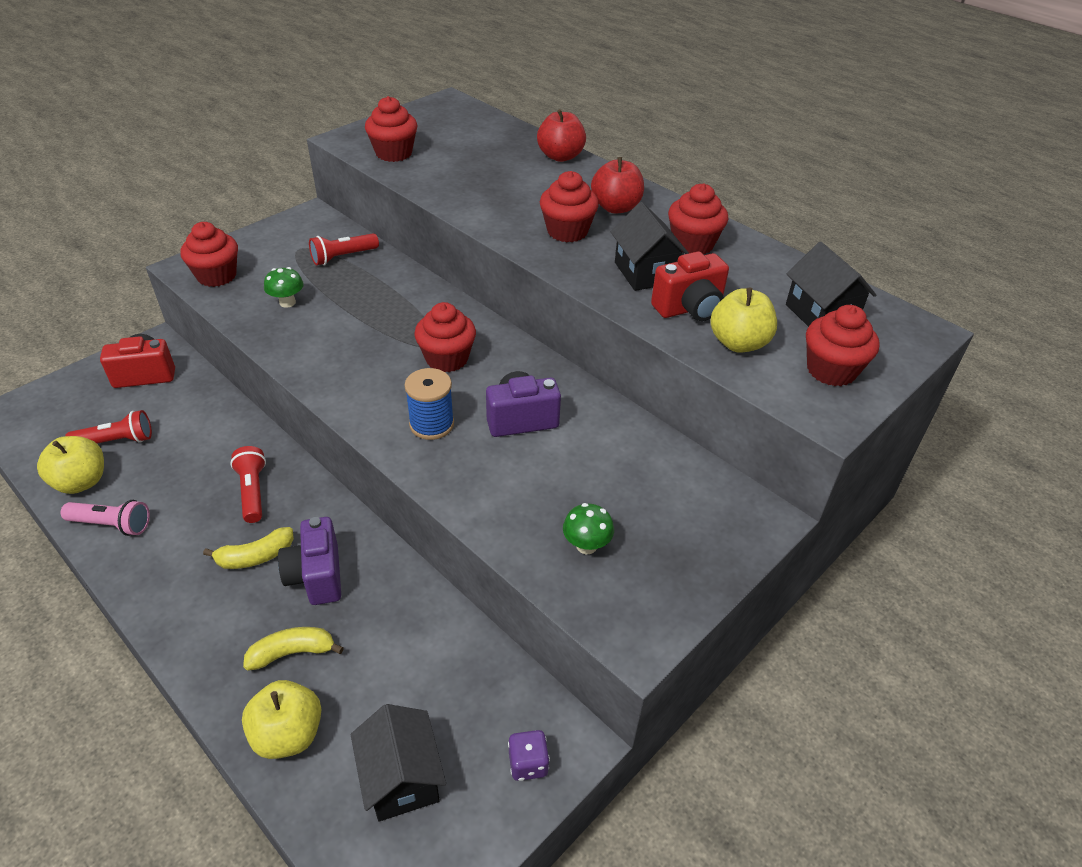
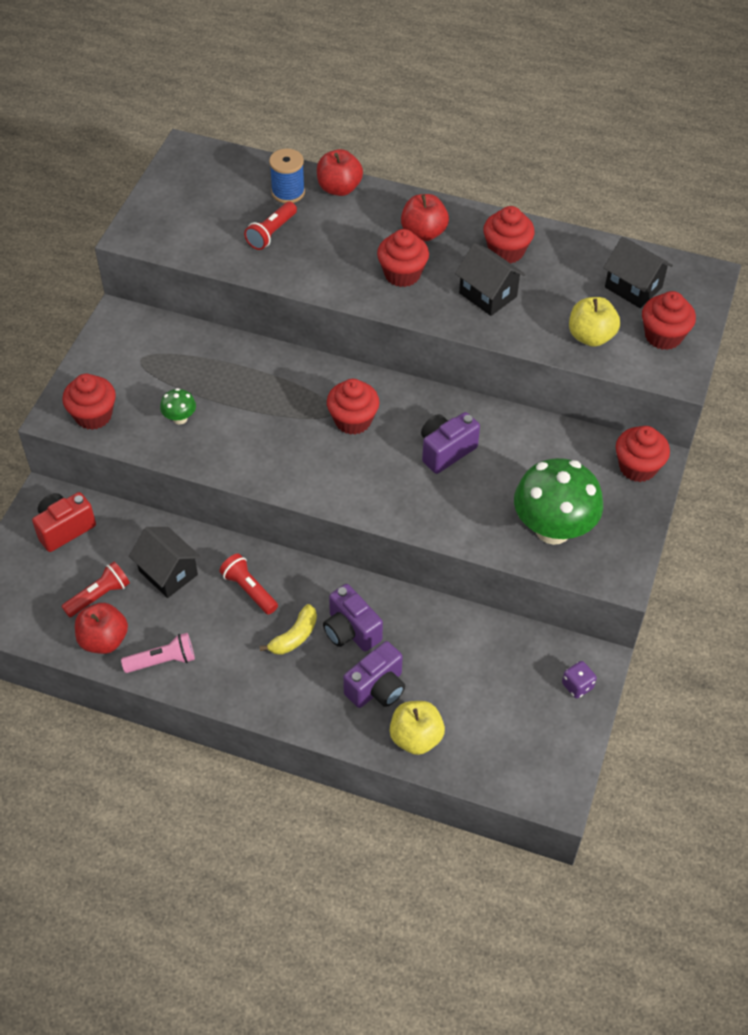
camera: 25 degrees left, 10 degrees up
yellow apple [37,436,104,494] -> red apple [75,603,128,654]
yellow banana [243,627,344,671] -> purple camera [343,641,405,708]
red flashlight [309,233,379,265] -> red flashlight moved to [244,202,297,250]
black house [351,704,446,821] -> black house moved to [129,527,201,598]
red cupcake [365,96,418,162] -> red cupcake moved to [616,426,670,482]
blue spool [404,368,454,440] -> blue spool moved to [269,149,305,203]
green mushroom [563,503,614,554] -> green mushroom [514,458,603,545], size x2.32
red camera [651,251,729,321] -> none

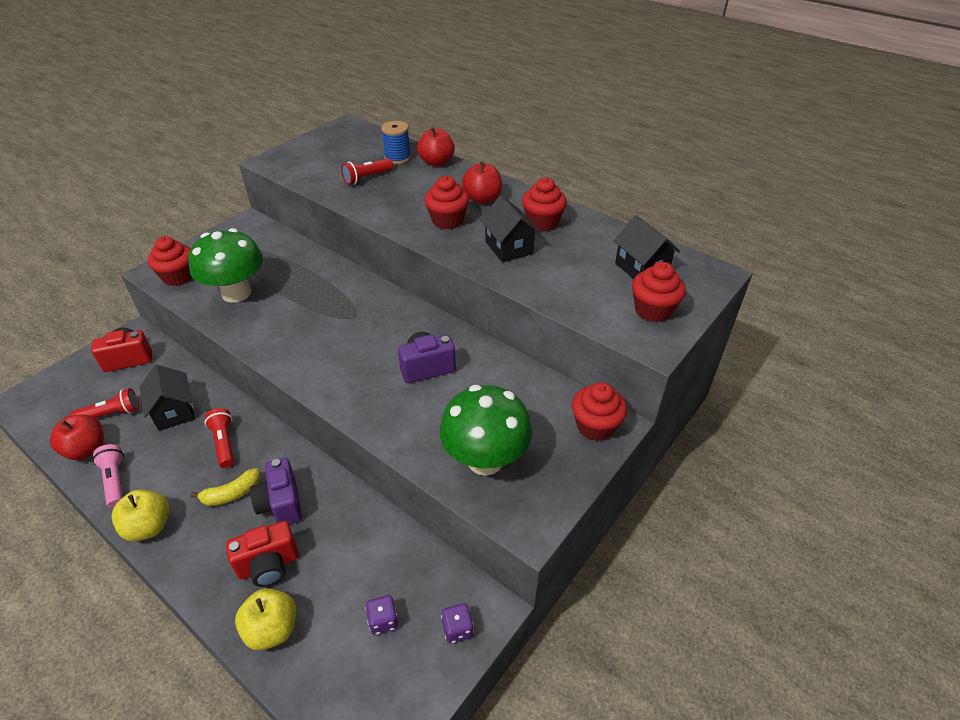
camera: 20 degrees right, 10 degrees down
pink flashlight [121,633,195,673] -> pink flashlight turned 120 degrees counterclockwise [92,444,124,508]
green mushroom [160,388,196,424] -> green mushroom [188,228,263,303], size x2.32
red cupcake [327,379,379,435] -> none
purple camera [343,641,405,708] -> red camera [226,521,299,587]
yellow apple [569,297,620,347] -> yellow apple moved to [112,489,169,541]
none -> purple dice [365,595,398,635]

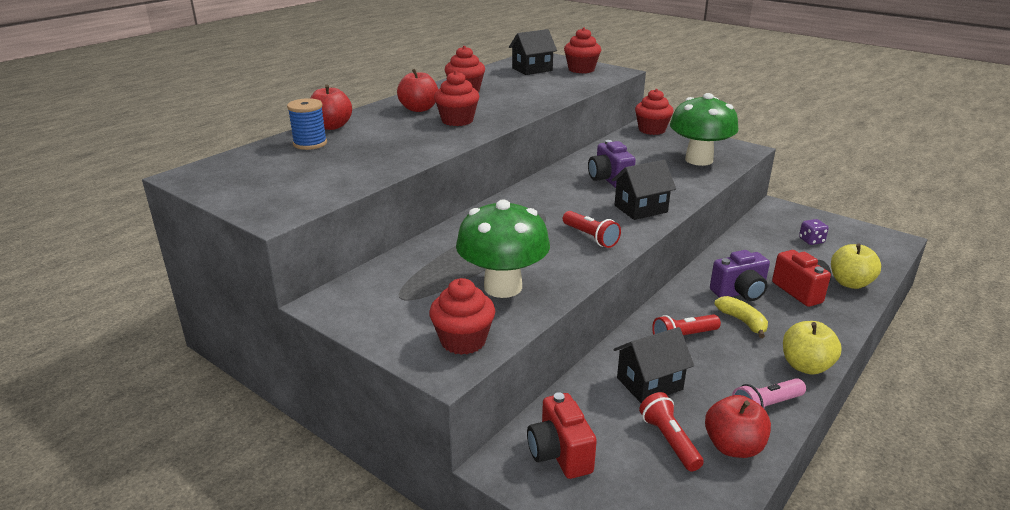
camera: 90 degrees left, 15 degrees down
red flashlight [341,158,393,185] -> red flashlight moved to [563,211,621,248]
purple dice [441,603,474,643] -> none
black house [480,195,540,263] -> black house moved to [612,160,676,220]

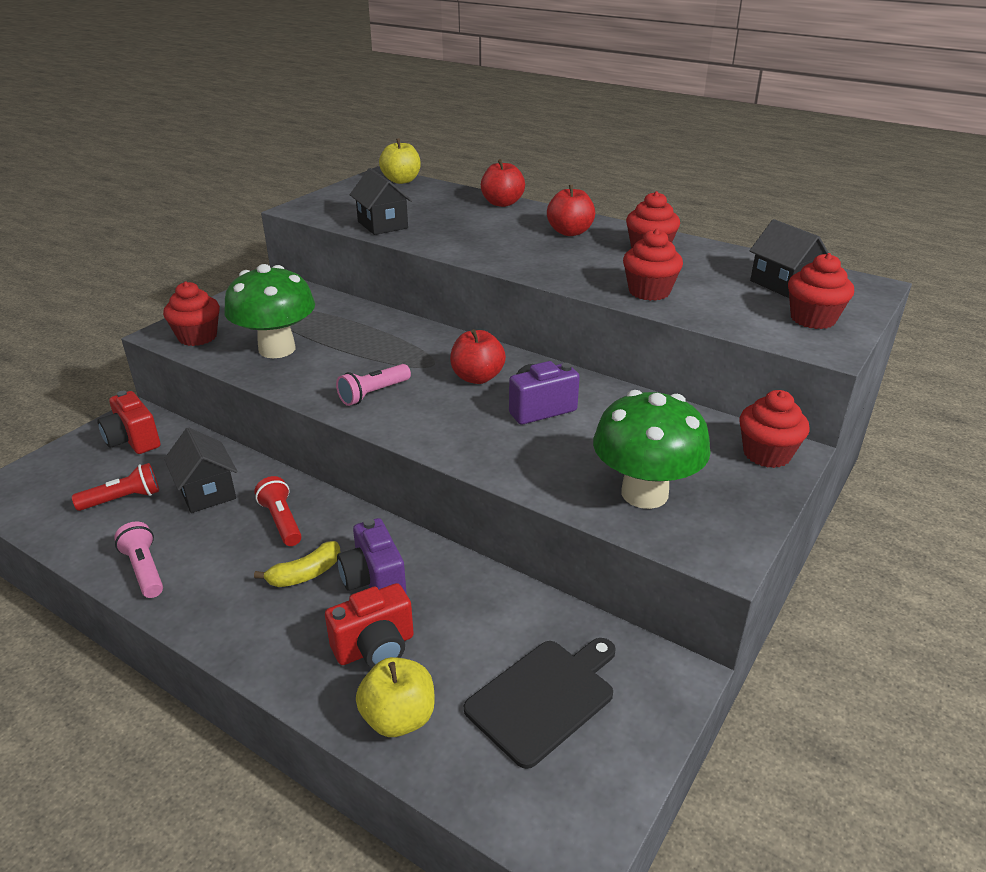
camera: 85 degrees right, 5 degrees up
blue spool [287,98,327,150] -> none
red cupcake [434,71,479,126] -> red cupcake moved to [623,229,683,301]
red camera [527,392,597,479] -> red camera turned 105 degrees counterclockwise [97,391,160,454]
red flashlight [563,211,621,248] -> pink flashlight [336,364,411,406]
black house [612,160,676,220] -> black house moved to [350,168,412,235]
red apple [705,395,771,458] -> red apple moved to [450,329,506,384]
yellow apple [783,321,842,375] -> yellow apple moved to [379,138,421,184]
purple dice [799,219,829,245] -> black cutting board [464,638,616,769]

